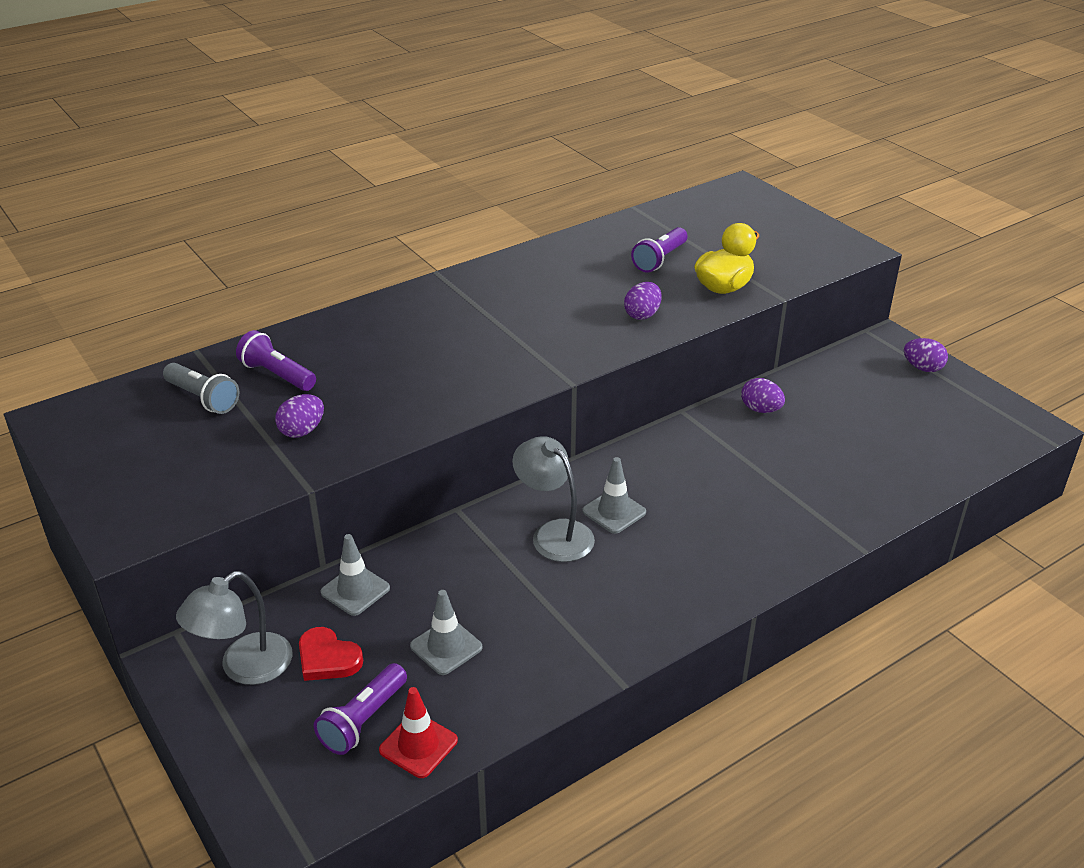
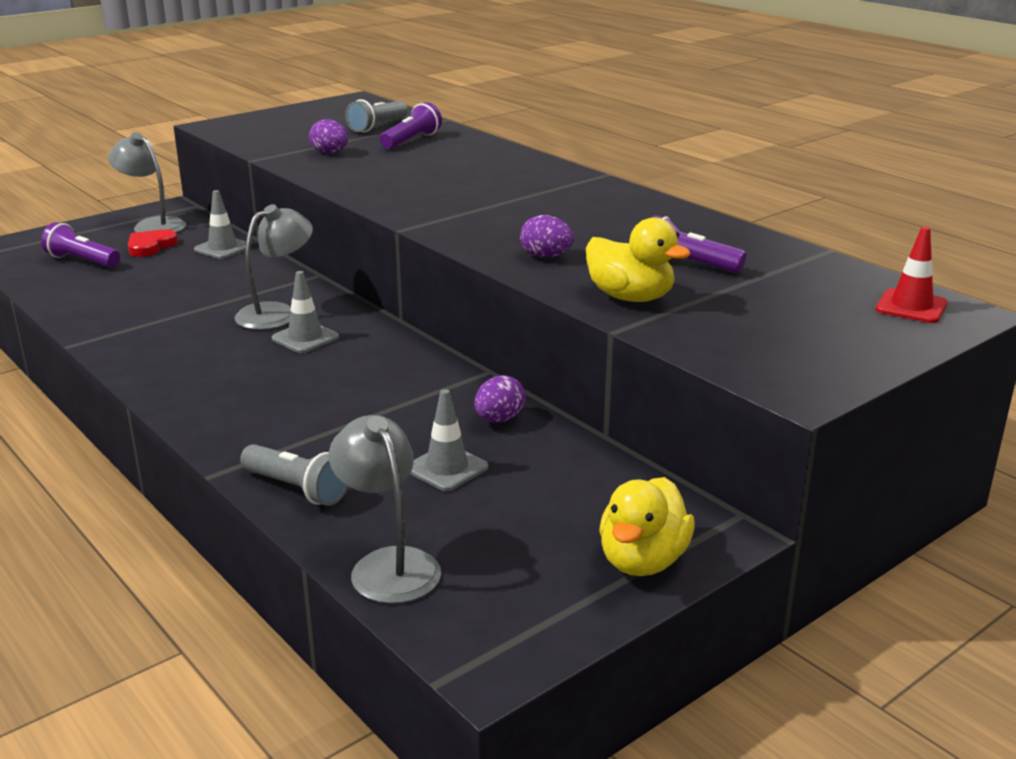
camera: 85 degrees right, 10 degrees down
red traffic cone [379,687,458,778] -> red traffic cone moved to [876,227,948,323]
grey traffic cone [410,590,482,675] -> grey traffic cone moved to [410,389,488,491]
purple egg [904,338,948,372] -> yellow duck [599,477,695,576]
none -> grey flashlight [240,444,348,506]
none -> grey lamp [329,415,441,604]

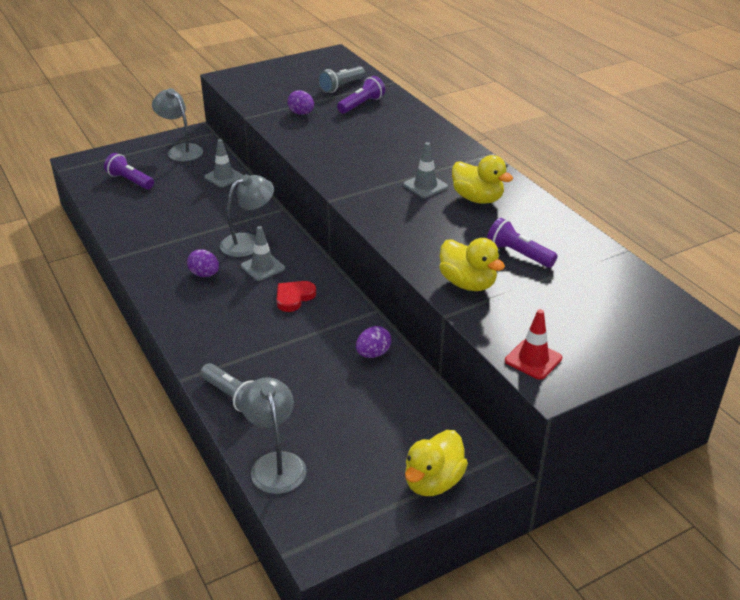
camera: 10 degrees right, 10 degrees up
red heart [128,229,178,257] -> red heart moved to [277,281,316,312]
grey traffic cone [410,389,488,491] -> grey traffic cone moved to [403,142,448,198]
purple egg [520,215,574,258] -> purple egg moved to [187,249,219,277]
red traffic cone [876,227,948,323] -> red traffic cone moved to [505,309,562,380]
none -> yellow duck [452,155,513,204]

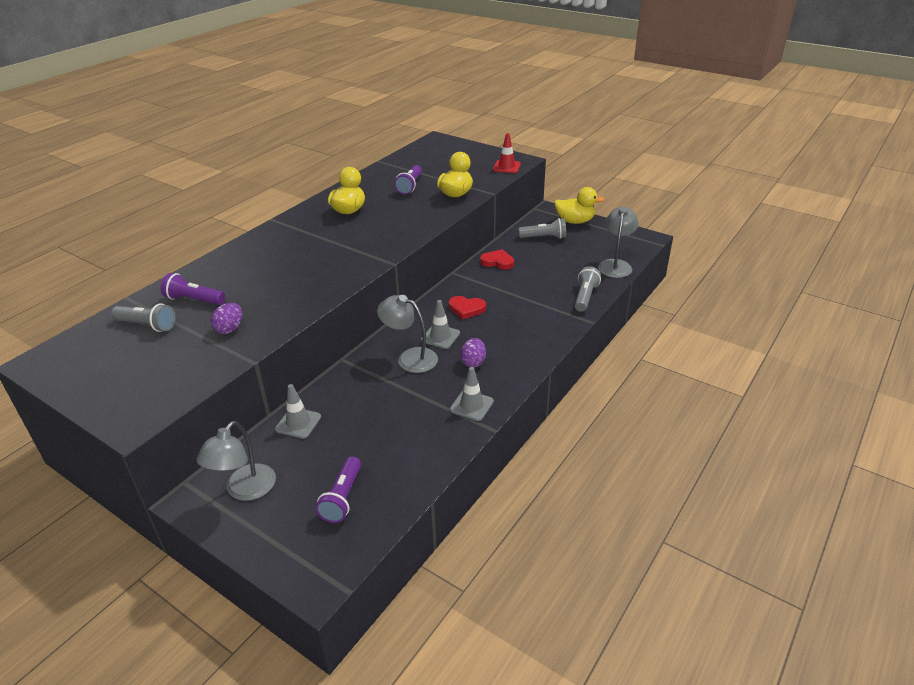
camera: 115 degrees left, 0 degrees up
grey lamp [240,377,307,494] -> grey lamp turned 150 degrees clockwise [598,207,639,278]
purple egg [356,326,391,358] -> red heart [480,249,514,270]
grey traffic cone [403,142,448,198] -> grey traffic cone moved to [450,367,494,421]
none -> grey flashlight [519,218,566,239]

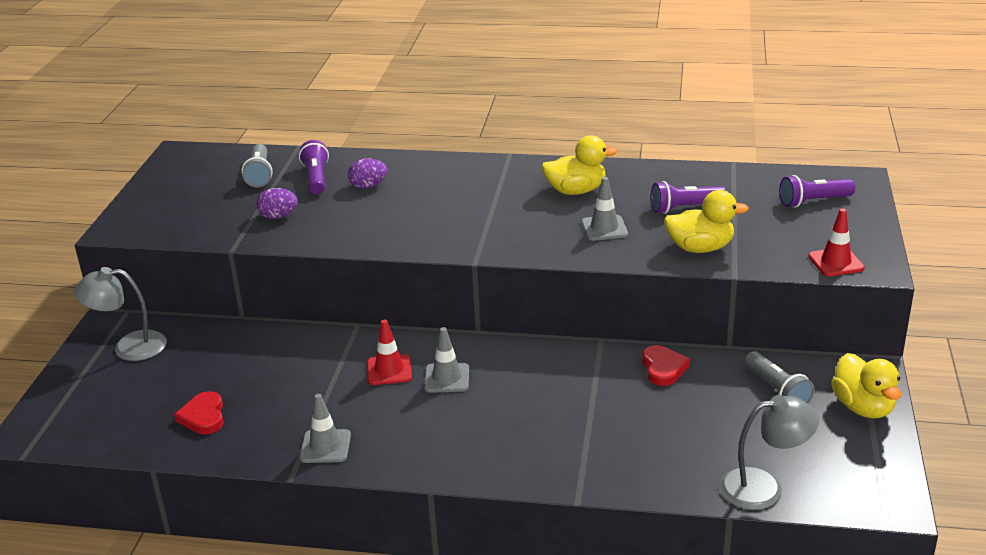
camera: 65 degrees right, 5 degrees down
grey traffic cone [275,384,321,439] -> grey traffic cone moved to [581,177,628,241]
purple flashlight [315,456,361,523] -> purple flashlight moved to [779,175,855,208]
grey lamp [377,295,438,373] -> red traffic cone [367,320,412,385]
red heart [449,296,486,319] -> red heart moved to [174,391,224,434]
purple egg [460,338,486,368] -> purple egg moved to [348,158,387,189]
grey flashlight [575,266,601,312] -> none

